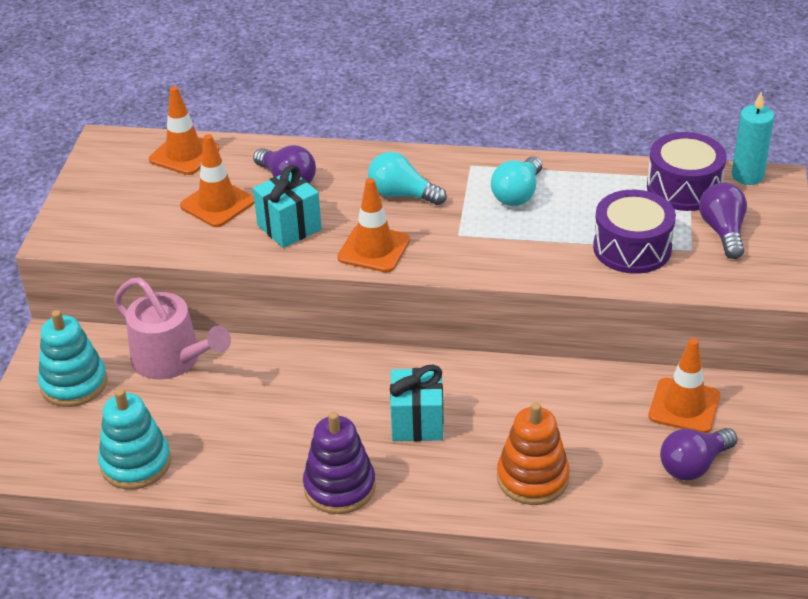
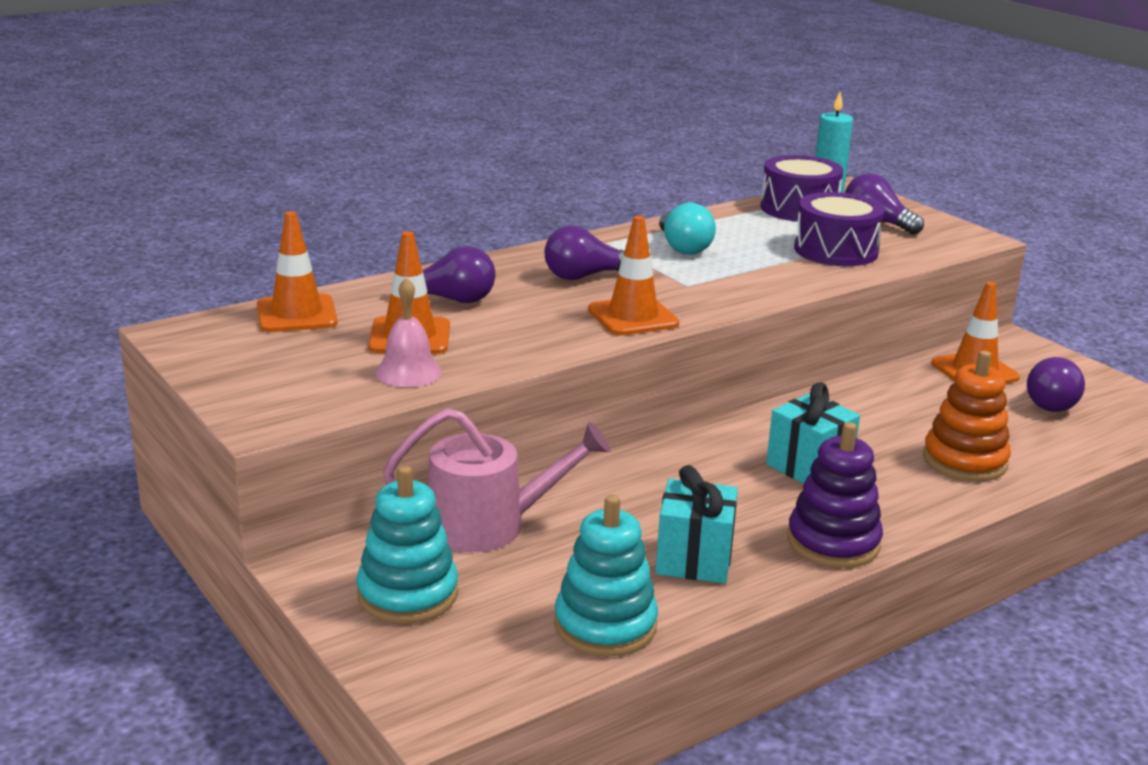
camera: 45 degrees left, 15 degrees down
turquoise gift [253,165,322,248] -> turquoise gift moved to [655,465,738,584]
turquoise light bulb [368,152,447,205] -> purple light bulb [545,225,624,280]
none -> pink bell [375,277,442,387]

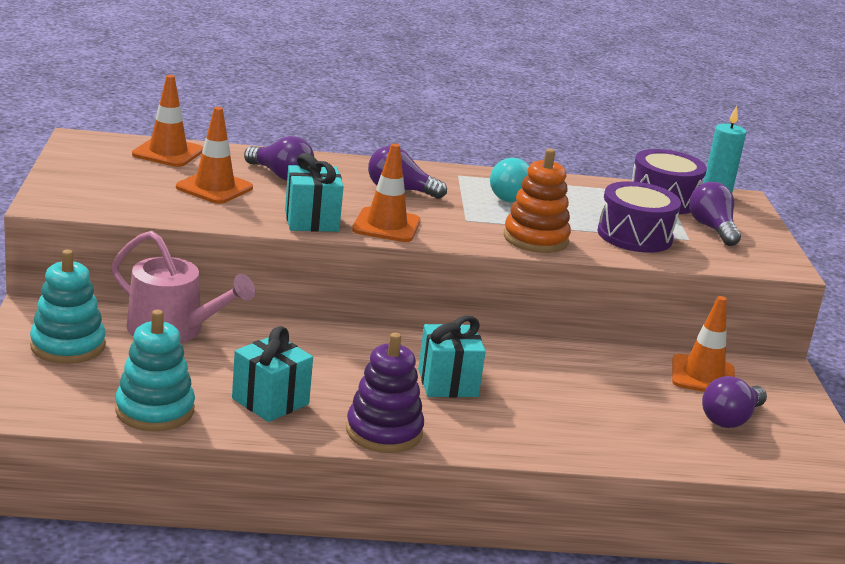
camera: 30 degrees right, 0 degrees up
pink bell [375,277,442,387] -> none
orange stacking toy [923,351,1011,481] -> orange stacking toy moved to [504,148,571,253]
none -> turquoise gift [285,153,344,232]

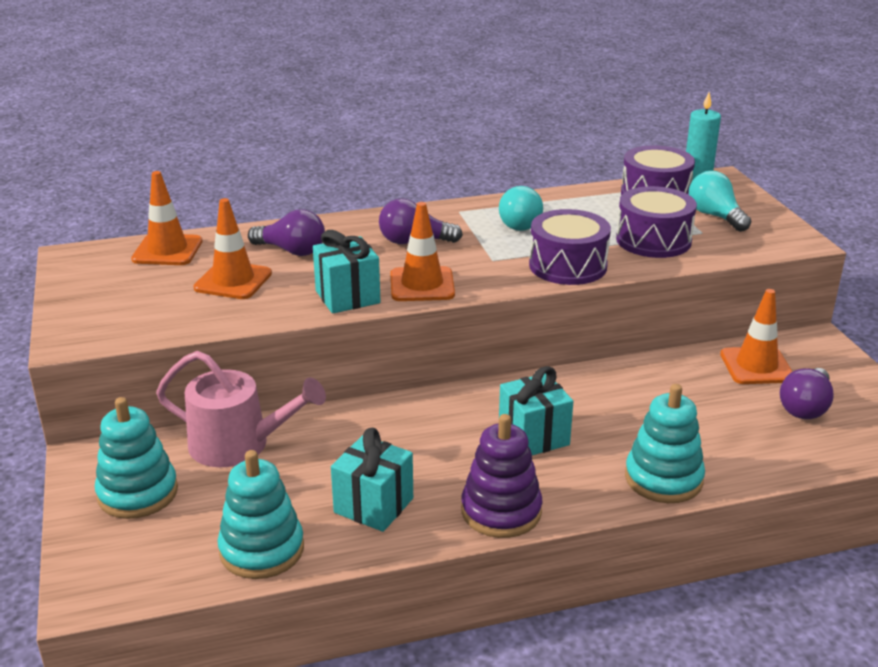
camera: 10 degrees left, 5 degrees up
orange stacking toy [504,148,571,253] -> purple drum [529,209,611,285]
purple light bulb [689,182,741,246] -> turquoise light bulb [689,171,751,232]
none -> turquoise stacking toy [625,384,705,503]

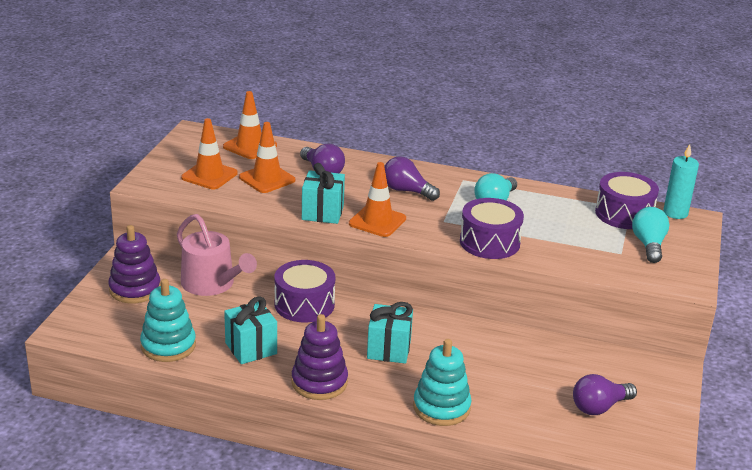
camera: 30 degrees right, 0 degrees up
turquoise stacking toy [95,397,178,519] -> purple stacking toy [108,225,161,303]
purple drum [616,186,697,258] -> purple drum moved to [274,260,335,322]
orange traffic cone [720,289,793,384] -> orange traffic cone moved to [181,118,238,189]

